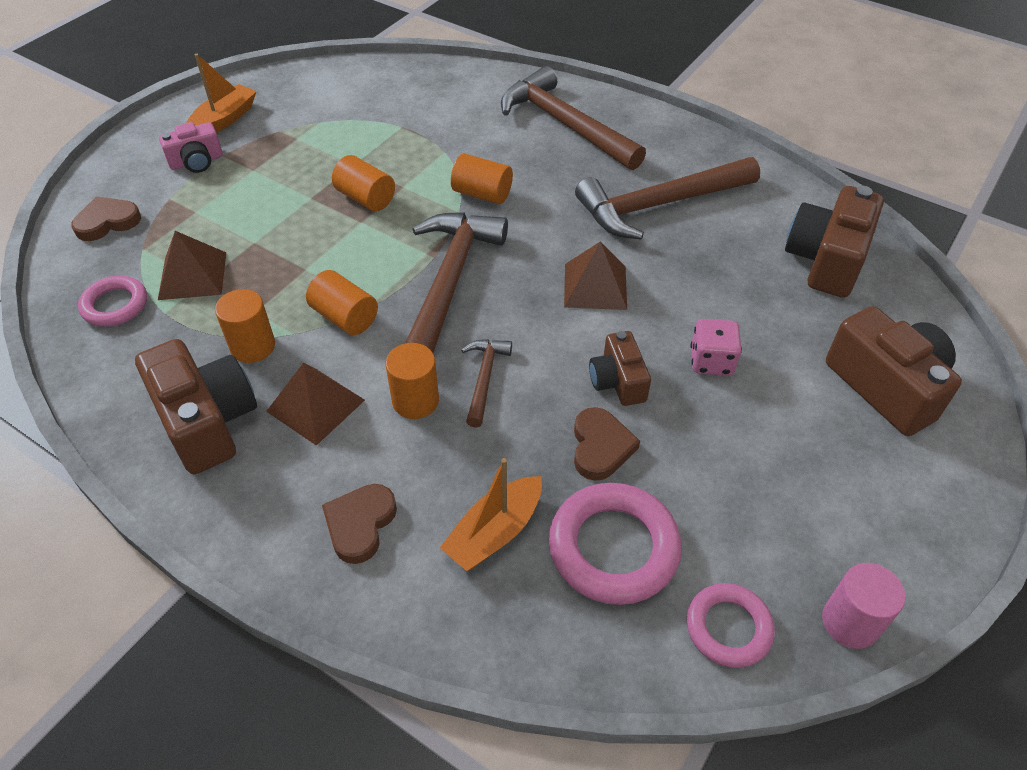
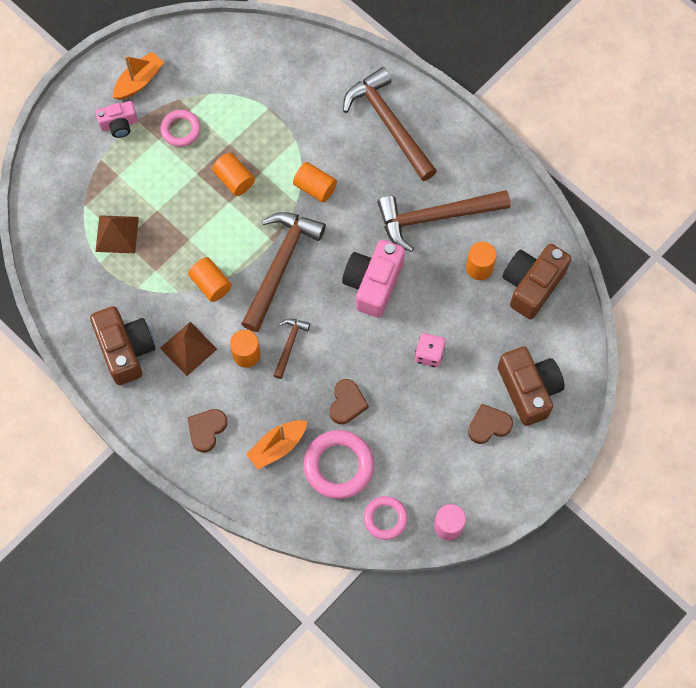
camera: 10 degrees right, 20 degrees up
brown heart [71,196,141,241] -> brown heart moved to [468,404,513,444]
pink ring [78,276,147,327] -> pink ring moved to [160,110,201,147]
orange cylinder [215,289,275,363] -> orange cylinder moved to [466,242,497,280]
brown pyramid [564,242,627,310] -> pink camera [342,240,405,318]
brown camera [589,331,651,406] -> none

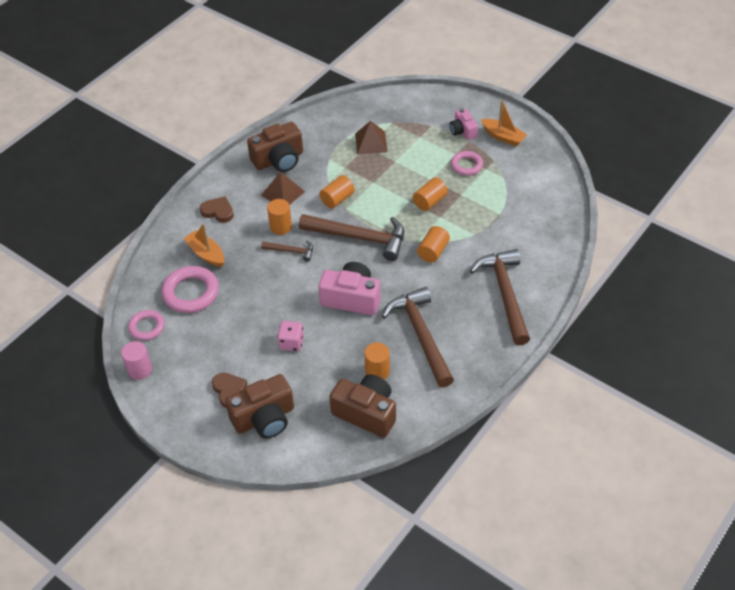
camera: 85 degrees right, 20 degrees down
brown heart [330,379,369,424] -> none
brown hammer [343,67,437,181] -> brown hammer turned 60 degrees counterclockwise [470,249,530,345]

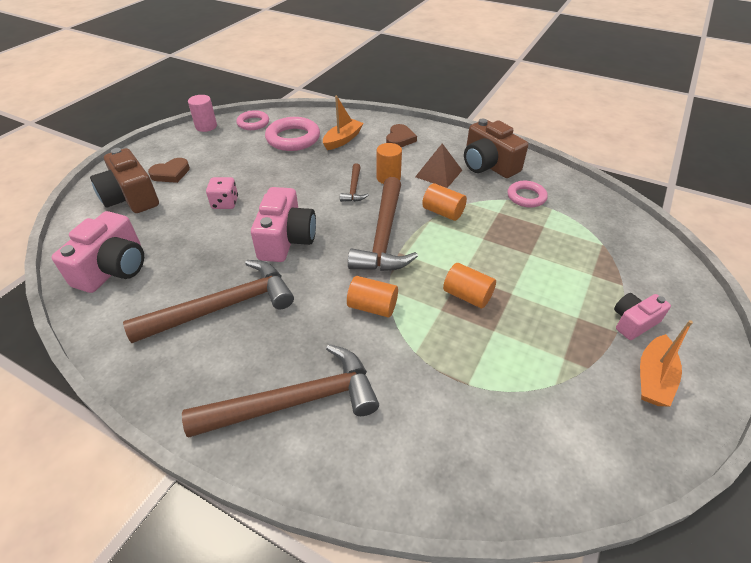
camera: 80 degrees right, 5 degrees down
brown camera [329,374,396,438] -> pink camera [52,211,144,293]
brown pyramid [355,121,388,154] -> none
orange cylinder [364,343,390,380] -> none
pink ring [451,151,483,176] -> pink ring moved to [508,181,548,208]

